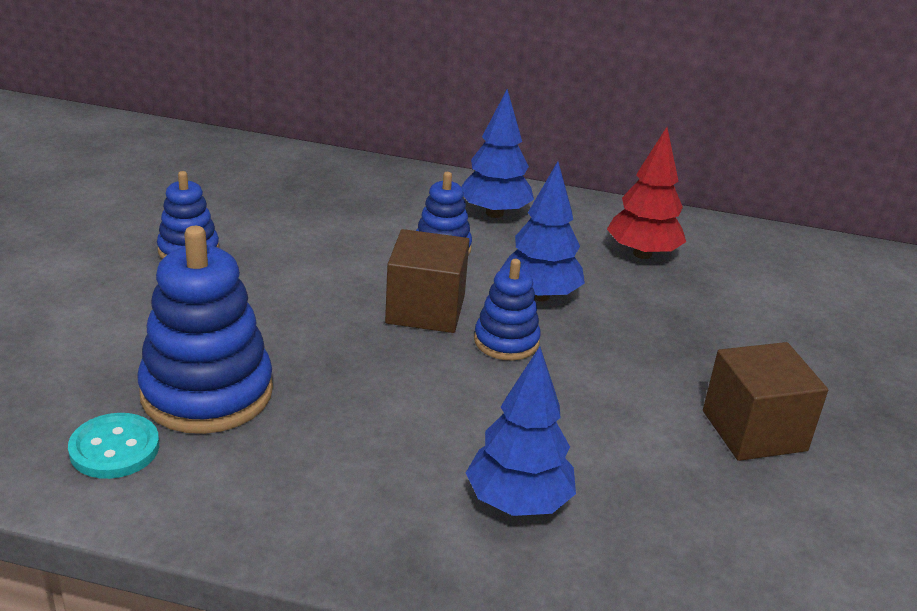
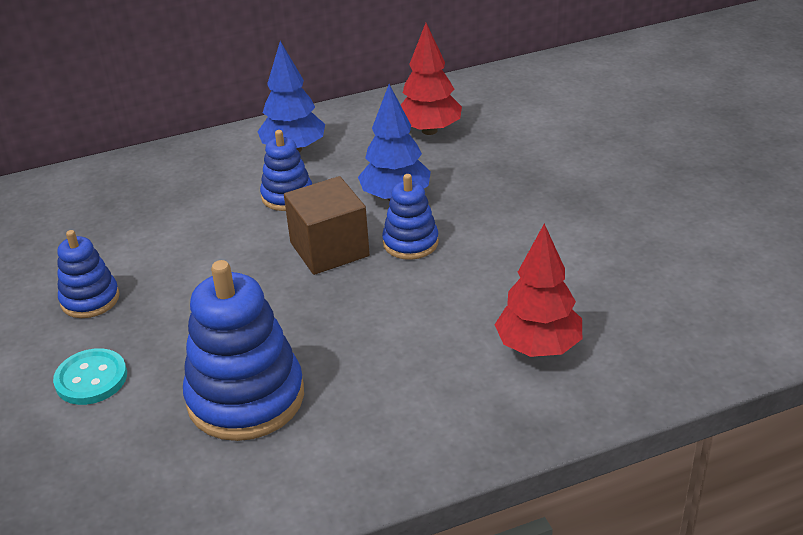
camera: 30 degrees left, 5 degrees up
turquoise button [68,413,159,479] -> turquoise button moved to [53,348,127,405]
blue tree [466,347,576,516] -> red tree [495,224,582,357]
brown cube [703,342,828,461] -> none

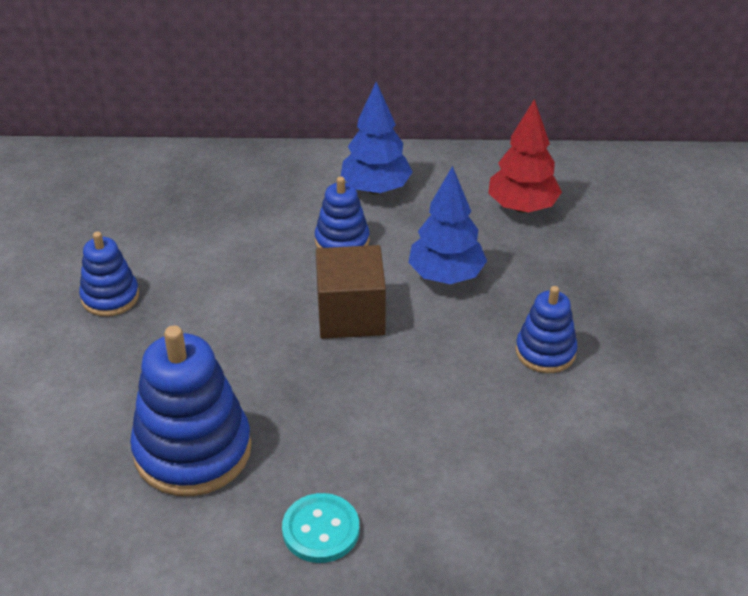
camera: 20 degrees right, 5 degrees up
turquoise button [53,348,127,405] -> turquoise button moved to [282,493,359,563]
blue stacking toy [382,174,439,260] -> blue stacking toy moved to [516,286,578,373]
red tree [495,224,582,357] -> none

